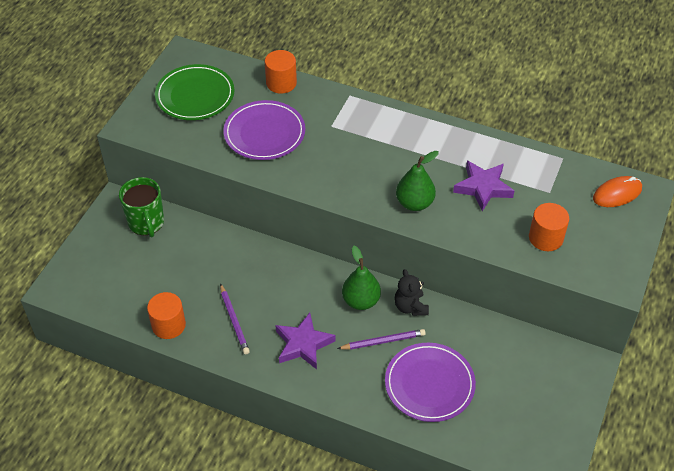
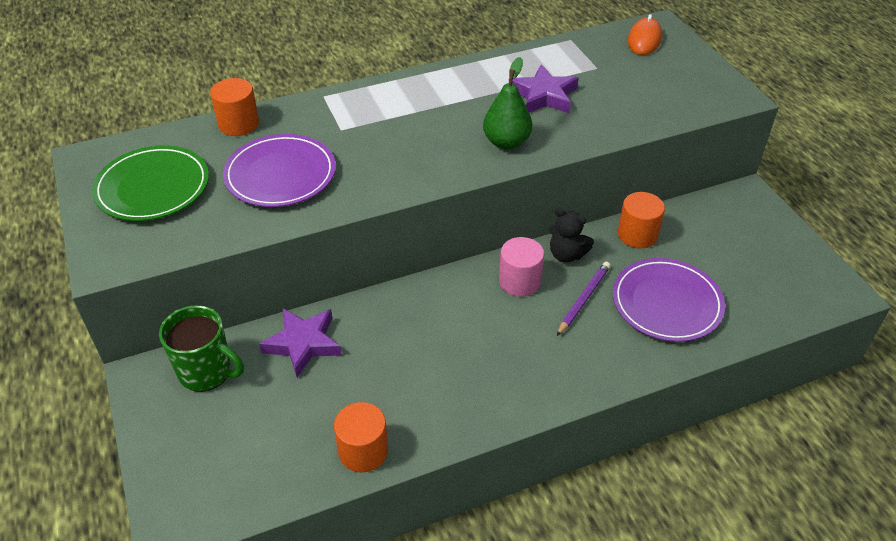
camera: 45 degrees left, 5 degrees down
purple pencil [220,284,250,355] -> none
purple star [275,313,335,370] -> purple star moved to [259,308,342,377]
green pear [342,246,381,310] -> pink cylinder [499,237,544,297]
orange cylinder [529,203,569,251] -> orange cylinder moved to [618,192,665,248]

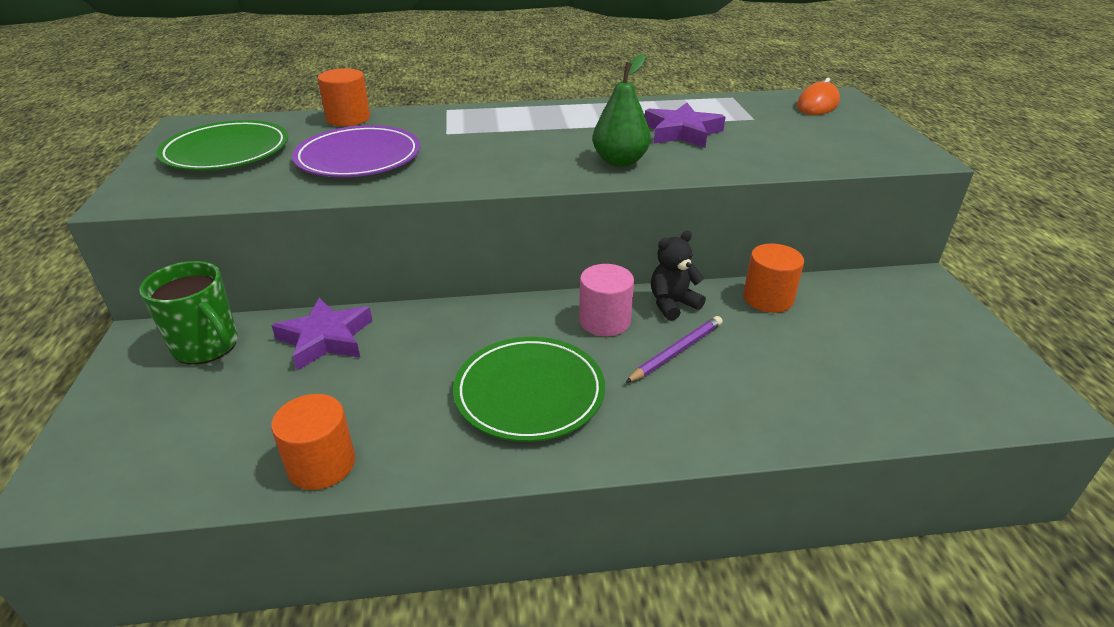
camera: 15 degrees right, 10 degrees down
black teddy bear [549,208,594,263] -> black teddy bear turned 105 degrees clockwise [651,230,706,321]
purple plate [613,258,725,342] -> none
none -> green plate [453,337,605,442]

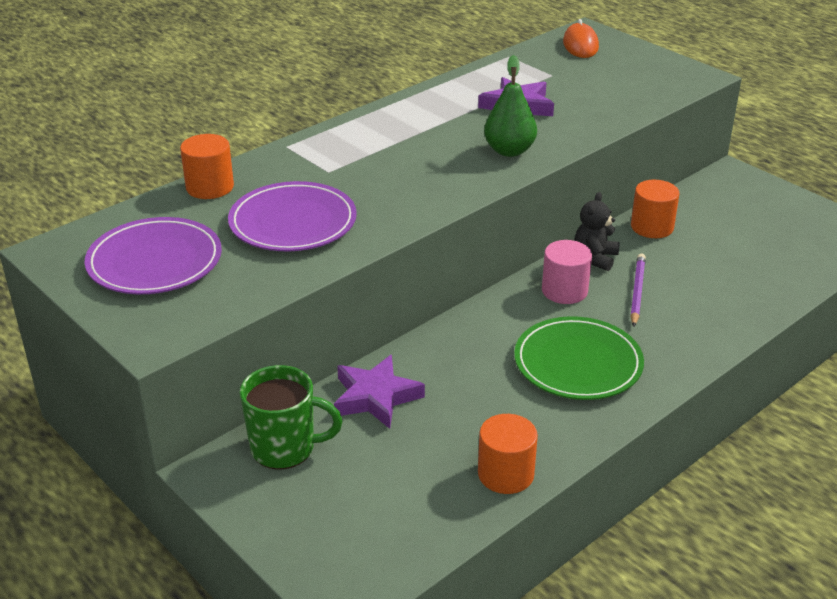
camera: 35 degrees left, 0 degrees up
green plate [156,120,288,171] -> purple plate [85,217,222,294]

